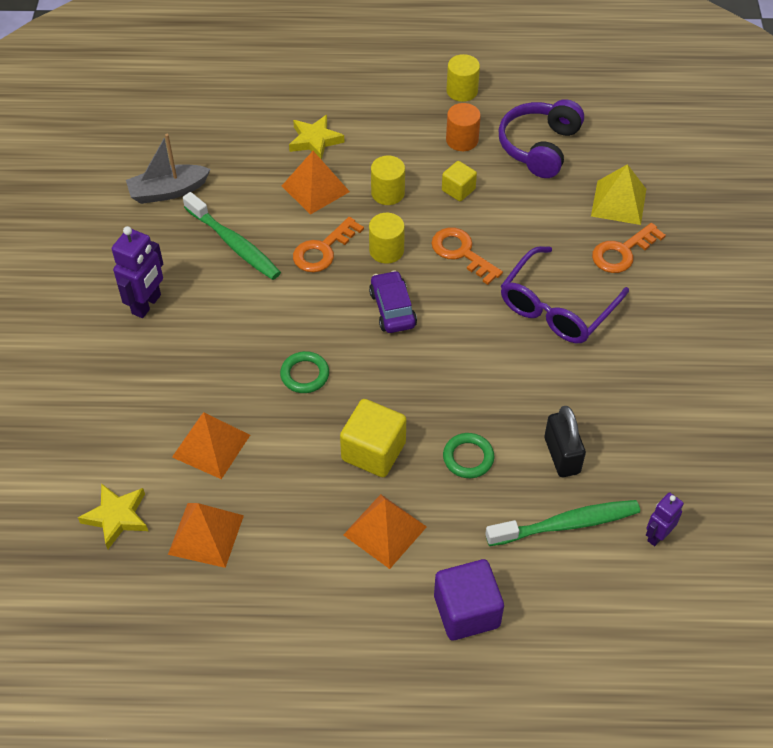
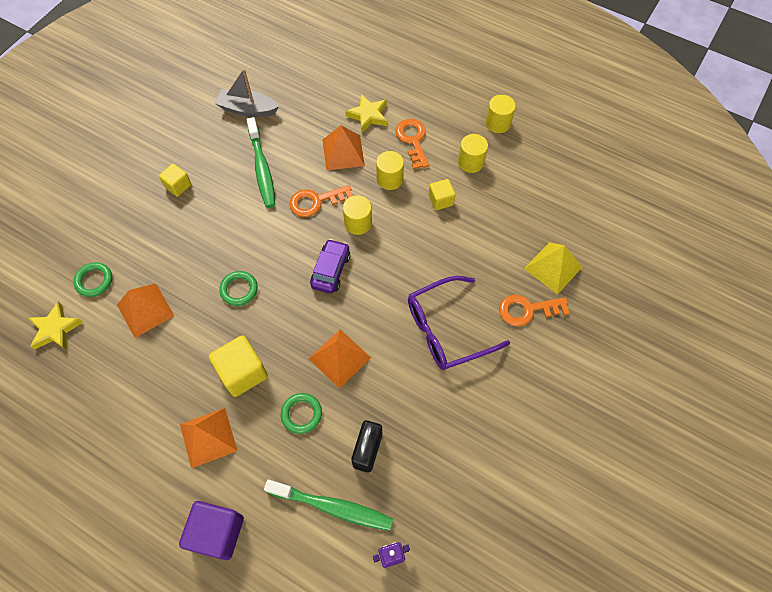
camera: 30 degrees right, 10 degrees up
purple robot [112,226,163,318] -> yellow cube [159,163,191,197]
orange pyramid [168,503,244,568] -> orange pyramid moved to [309,329,371,389]
orange key [431,227,503,285] -> orange key moved to [396,119,429,170]
orange cylinder [446,103,481,151] -> yellow cylinder [458,134,488,173]
purple headphones [498,99,584,178] -> none
none -> green ring [73,262,112,297]

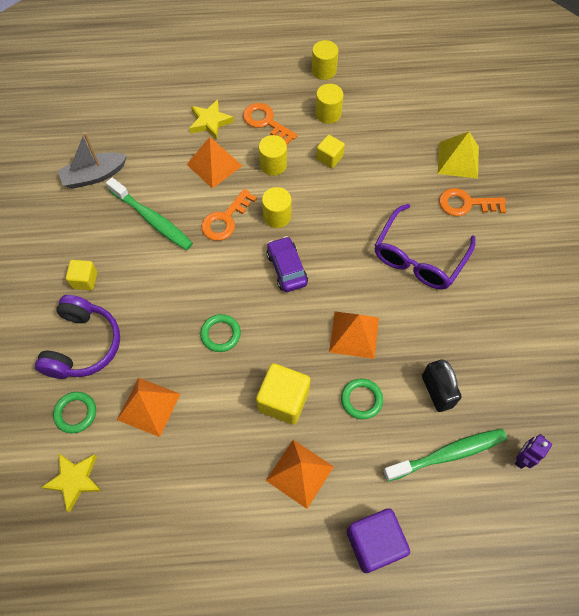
camera: 35 degrees left, 0 degrees up
orange key [499,295,570,327] -> orange key turned 45 degrees clockwise [439,188,506,216]
none -> purple headphones [35,295,120,379]

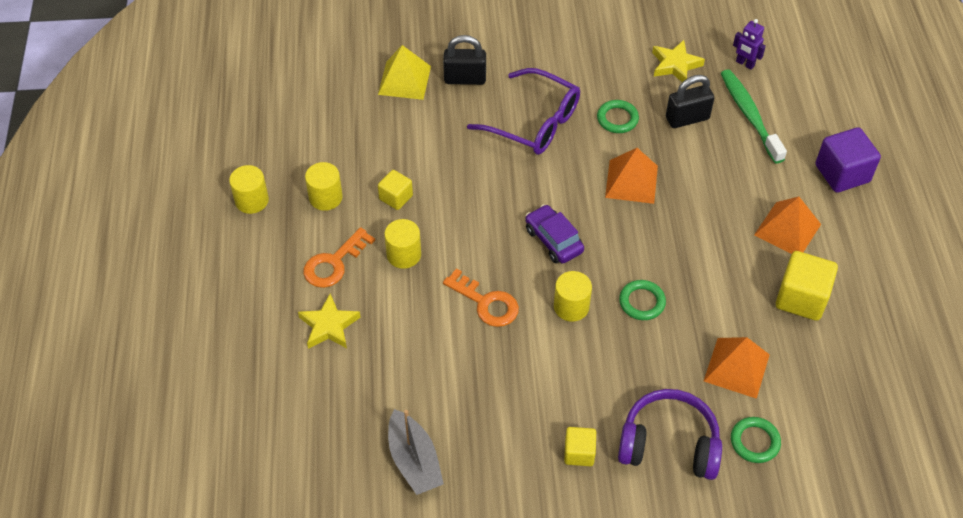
camera: 90 degrees left, 10 degrees down
yellow star [41,453,102,512] -> yellow star moved to [652,40,705,82]
green toothbrush [106,178,193,250] -> none
orange pyramid [186,137,242,188] -> none
yellow cube [256,363,310,425] -> yellow cube moved to [776,251,838,321]
yellow cylinder [262,187,291,228] -> yellow cylinder moved to [554,271,592,322]
purple car [267,236,308,292] -> purple car turned 75 degrees clockwise [525,204,584,264]
green ring [341,378,383,420] -> green ring moved to [597,100,639,133]
orange key [439,188,506,216] -> black padlock [443,35,486,85]

